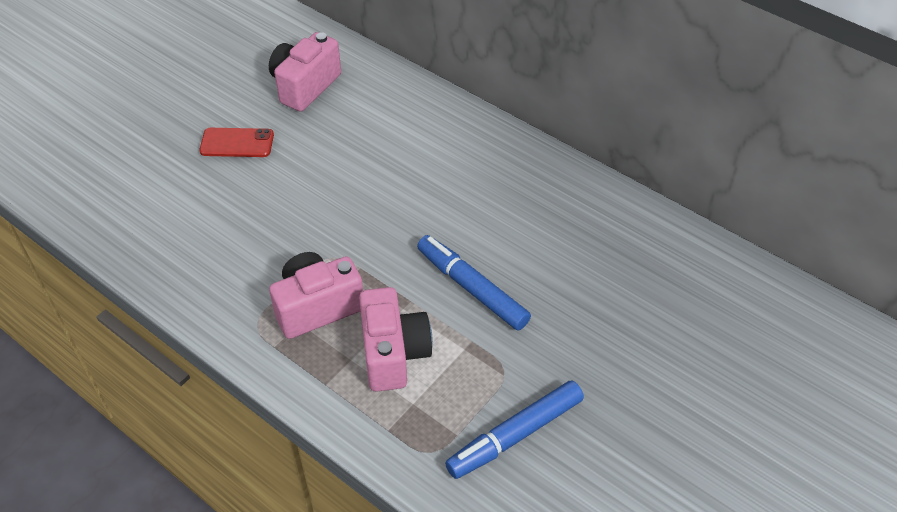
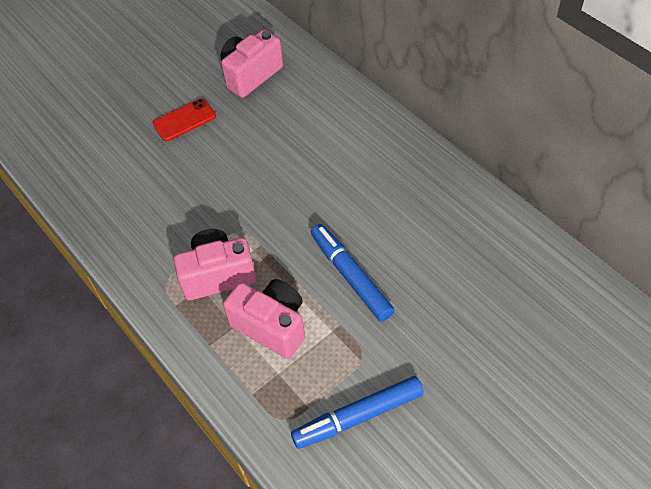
camera: 15 degrees right, 5 degrees up
red phone [200,128,274,157] -> red phone turned 45 degrees counterclockwise [152,98,216,141]
pink camera [359,287,433,392] -> pink camera turned 60 degrees counterclockwise [223,279,305,359]

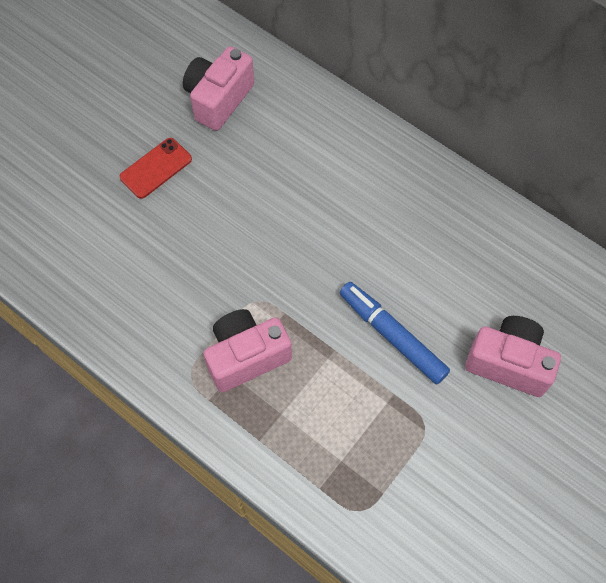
camera: 15 degrees left, 10 degrees up
pink camera [223,279,305,359] -> pink camera moved to [465,316,561,397]
blue marker [291,376,424,449] -> none

